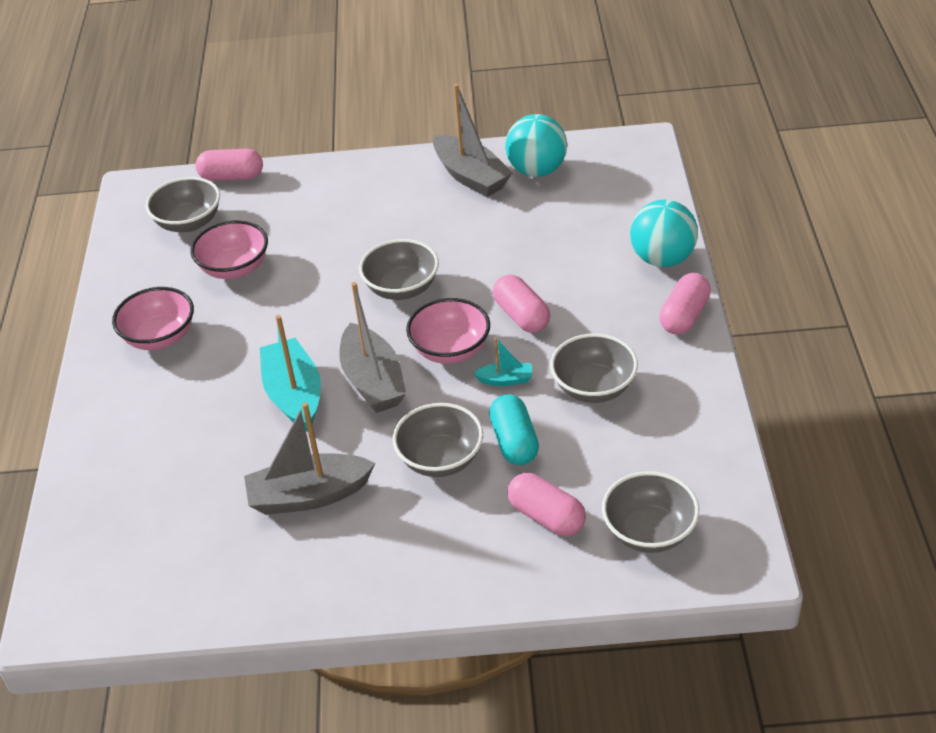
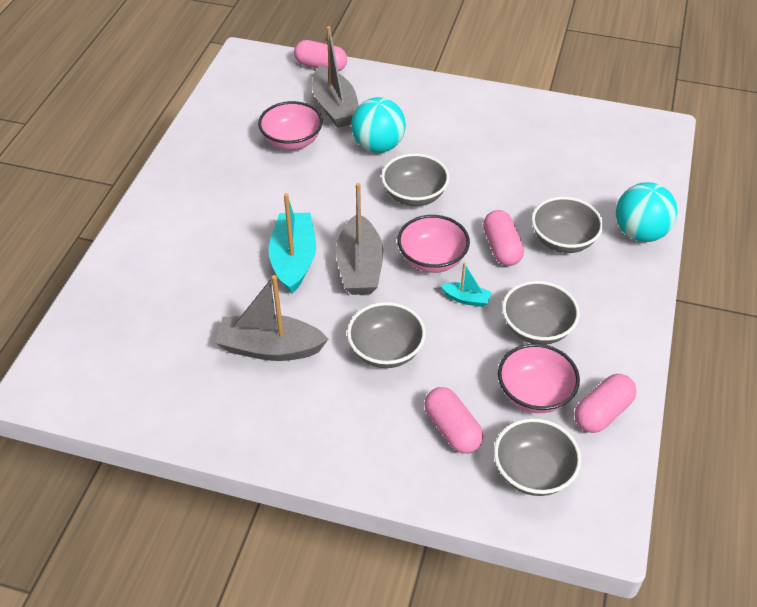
camera: 15 degrees right, 5 degrees up
pink bowl [112,287,194,350] -> pink bowl moved to [498,343,580,413]
grey bowl [146,177,220,232] -> grey bowl moved to [532,197,603,253]
grey boat [433,84,512,197] -> grey boat moved to [312,26,359,128]
turquoise capsule [489,394,539,465] -> none
turquoise ball [505,114,567,177] -> turquoise ball moved to [351,97,406,153]
pink capsule [659,273,711,335] -> pink capsule moved to [575,374,637,433]

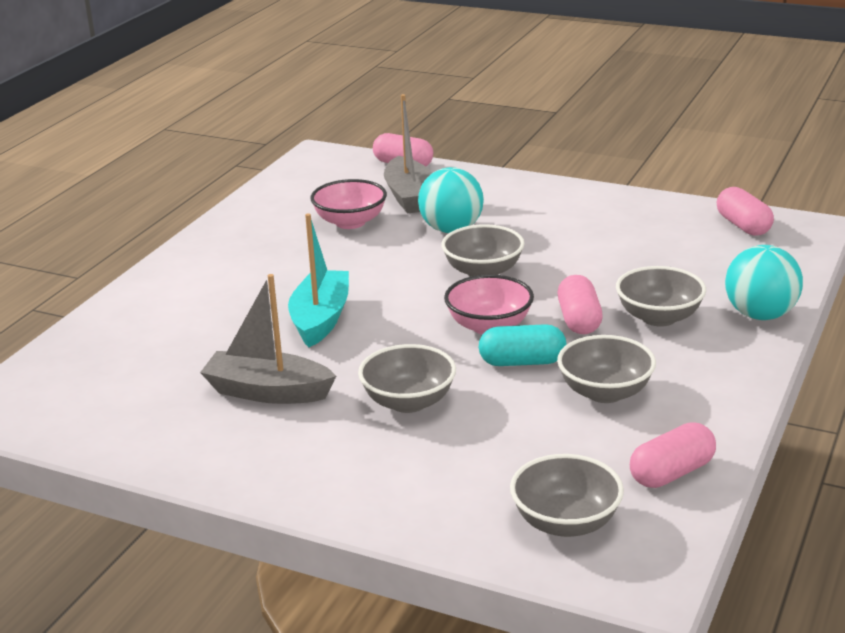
camera: 10 degrees right, 20 degrees down
grey boat [336,183,383,295] -> none
pink capsule [424,387,483,454] -> pink capsule moved to [717,187,774,236]
turquoise boat [440,263,492,307] -> turquoise capsule [479,324,566,366]
pink bowl [498,343,580,413] -> none

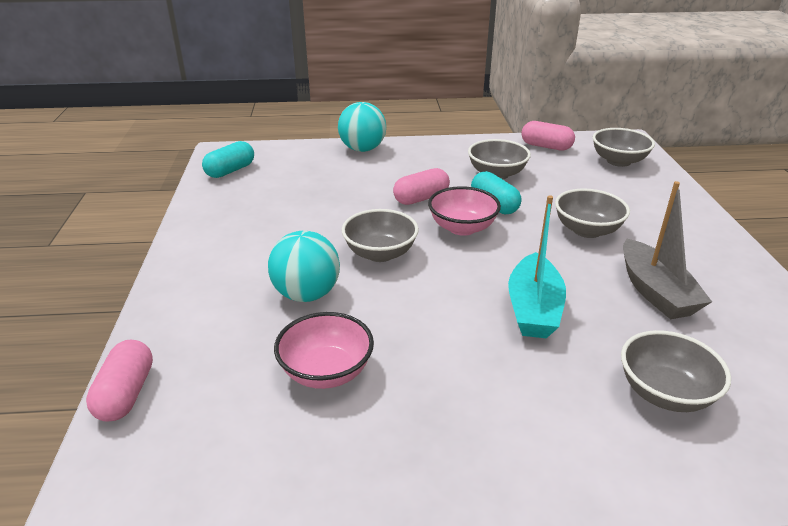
camera: 120 degrees left, 5 degrees up
turquoise boat [288,213,349,347] -> turquoise boat turned 60 degrees counterclockwise [508,195,566,338]
grey boat [384,94,432,214] -> none
grey bowl [616,266,706,327] -> grey bowl moved to [621,330,731,412]
pink capsule [717,187,774,236] -> turquoise capsule [202,141,254,178]

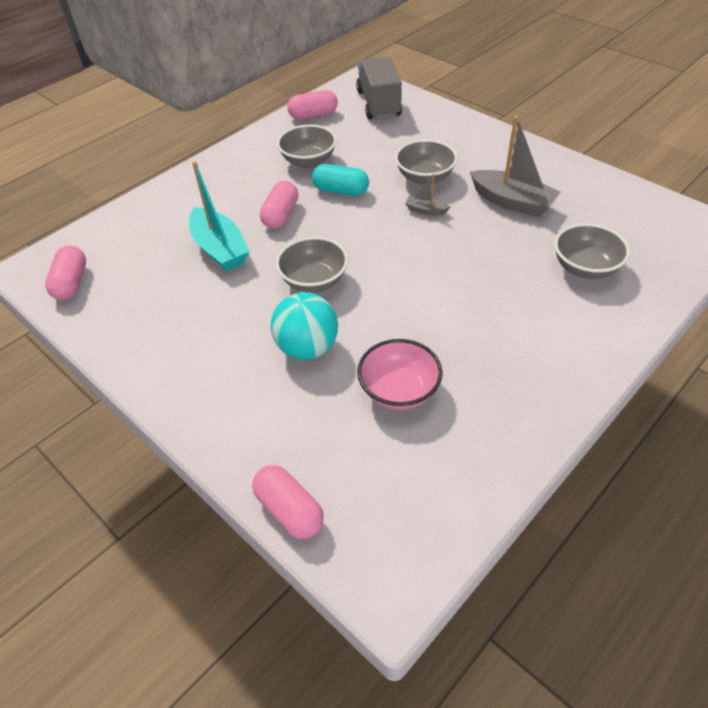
camera: 40 degrees left, 15 degrees up
turquoise capsule [202,141,254,178] -> pink capsule [45,246,86,300]
turquoise ball [338,102,386,152] -> none
pink bowl [428,186,501,236] -> none
turquoise boat [508,195,566,338] -> turquoise boat moved to [189,161,249,271]
grey bowl [593,128,655,167] -> grey truck [356,57,402,119]
none -> grey boat [405,173,450,215]

